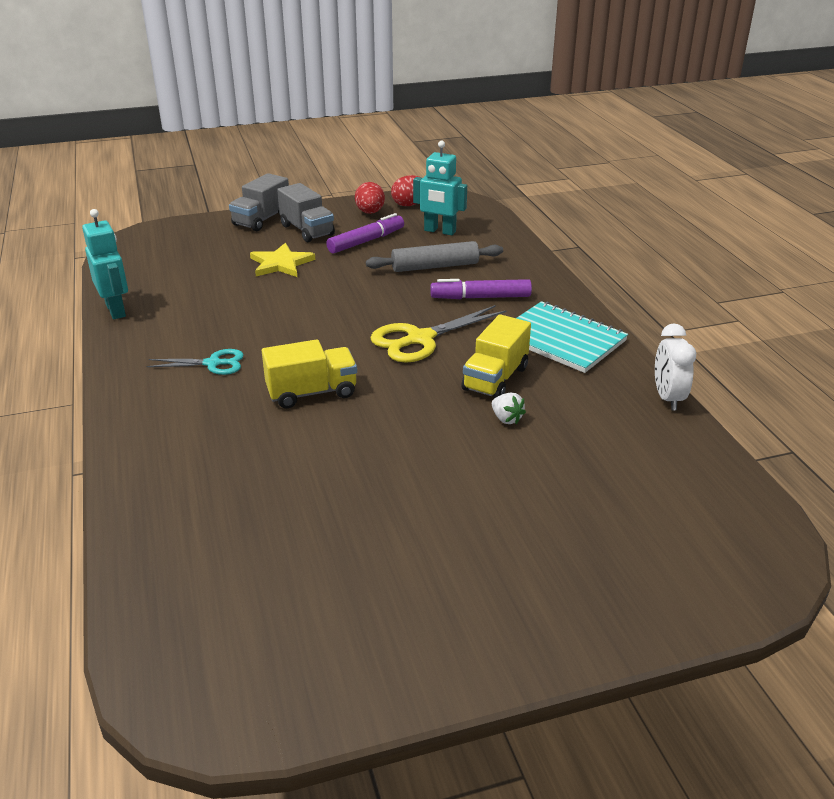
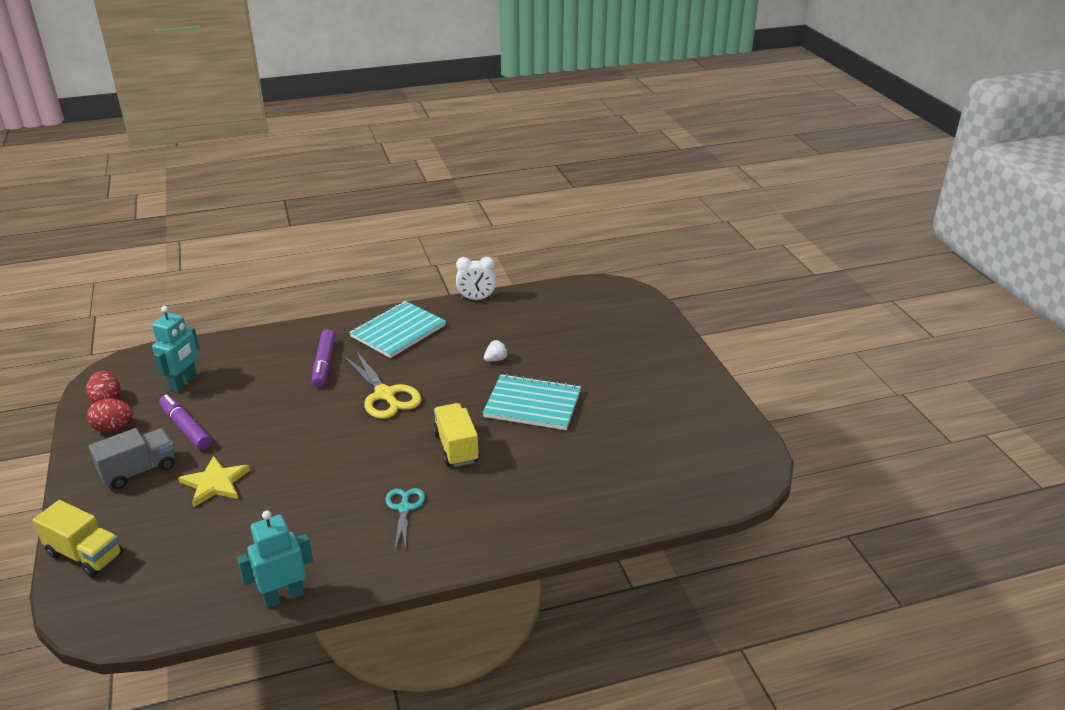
camera: 90 degrees left, 0 degrees up
grey truck [229,173,289,231] -> none
grey rolling pin [366,241,503,272] -> none
yellow truck [462,314,531,398] -> yellow truck moved to [33,500,123,577]
none -> turquoise notebook [483,374,581,430]

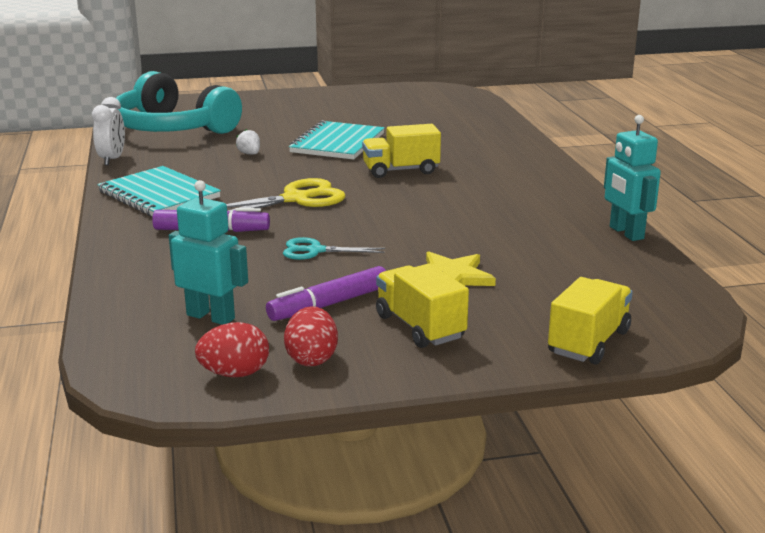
camera: 85 degrees left, 10 degrees down
grey truck [89,428,175,489] -> yellow truck [376,263,469,348]
turquoise scissors [386,488,425,550] -> turquoise scissors moved to [283,237,385,260]
none -> turquoise headphones [116,71,242,134]

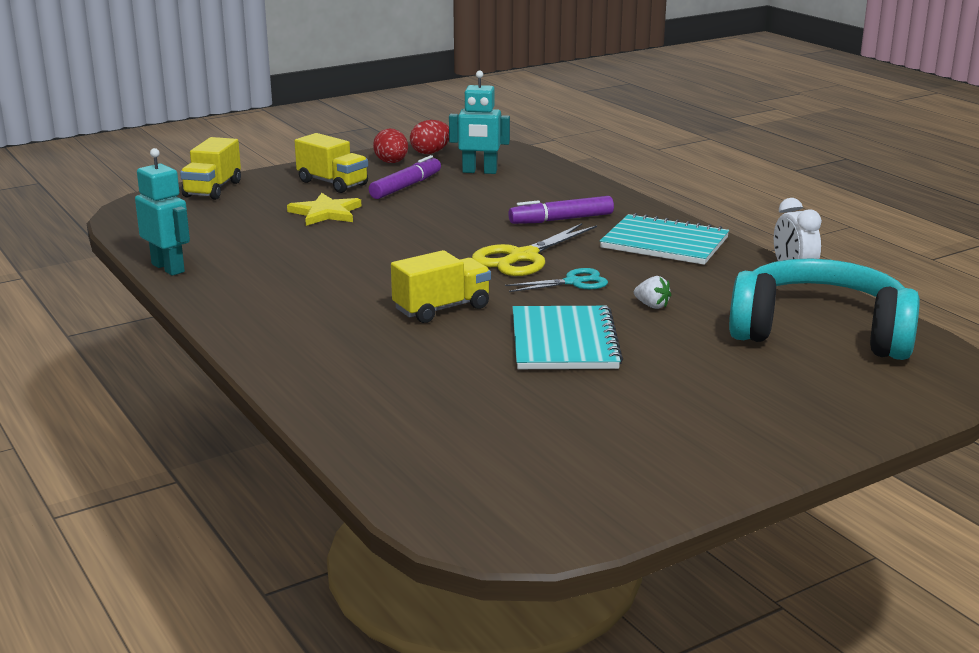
camera: 160 degrees right, 0 degrees up
turquoise scissors [283,237,385,260] -> turquoise scissors moved to [505,268,608,292]

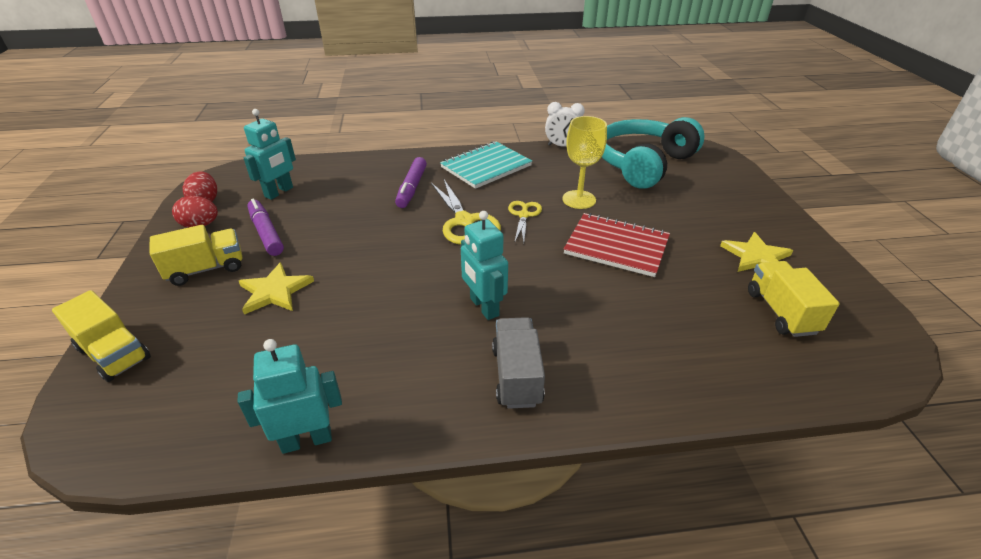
camera: 65 degrees left, 15 degrees up
yellow truck [391,250,491,323] -> yellow truck moved to [748,261,840,337]
turquoise scissors [505,268,608,292] -> yellow scissors [508,201,542,243]
turquoise notebook [512,306,623,369] -> red notebook [564,213,670,277]
white strawberry [634,276,671,309] -> yellow goblet [562,116,607,209]
none -> turquoise robot [461,211,508,320]
none -> grey truck [492,317,545,409]
none -> yellow star [720,232,793,272]

